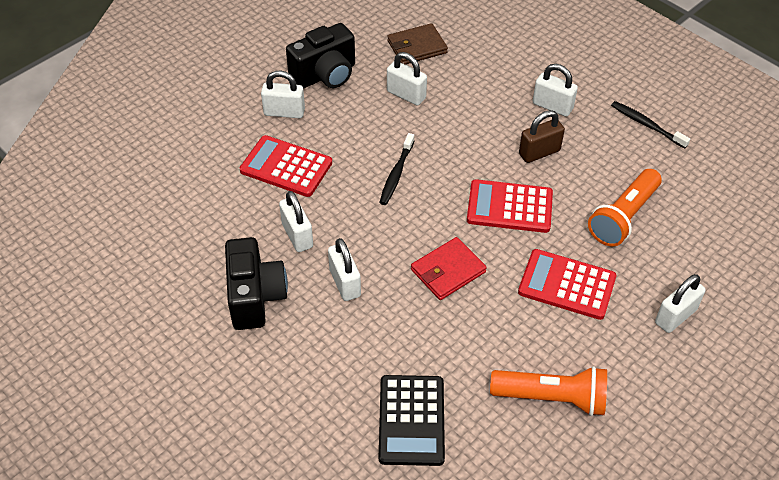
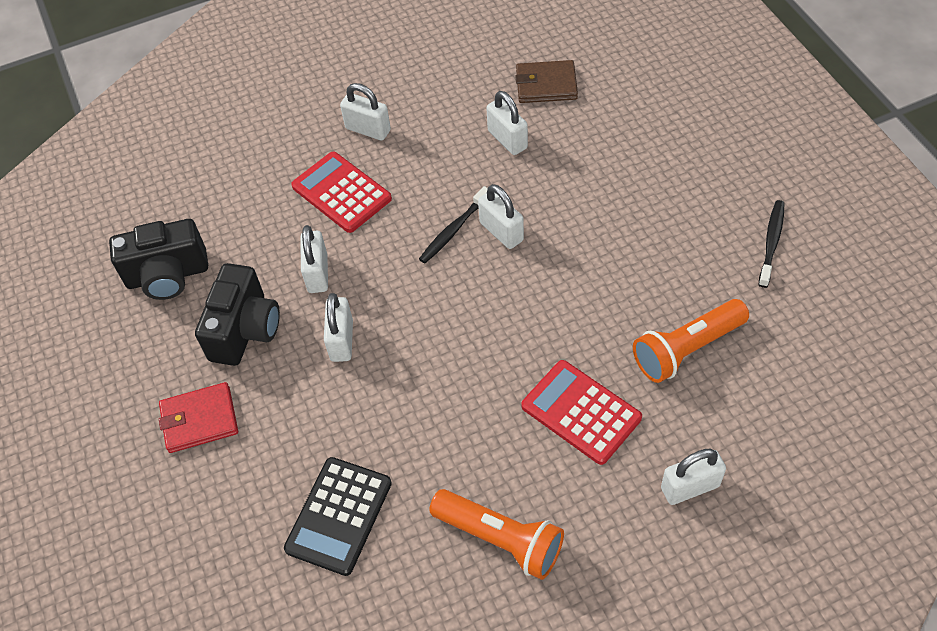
camera: 25 degrees right, 5 degrees up
black camera [286,23,355,89] -> black camera moved to [109,219,208,300]
red wallet [411,237,487,300] -> red wallet moved to [159,382,238,453]
red calculator [467,179,553,233] -> none
brown padlock [519,110,565,163] -> none
white padlock [533,64,578,117] -> white padlock moved to [478,184,524,249]
black toothbrush [611,101,690,149] -> black toothbrush turned 45 degrees clockwise [759,200,784,288]

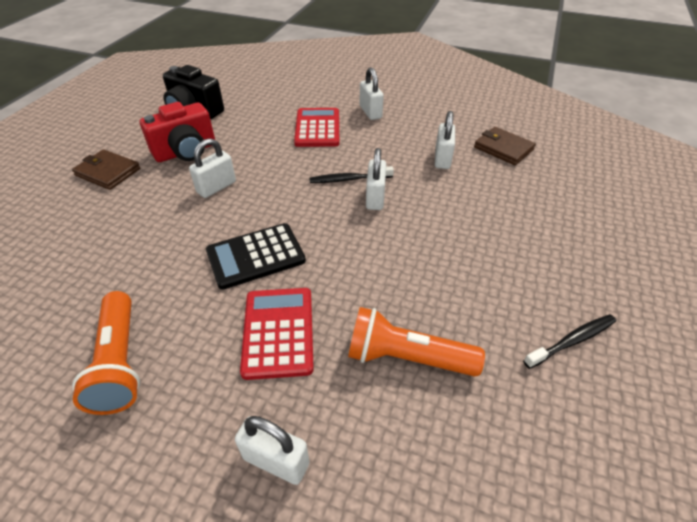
camera: 40 degrees right, 10 degrees down
red wallet [159,382,238,453] -> brown wallet [72,149,140,190]
black camera [195,263,280,366] -> red camera [140,102,215,162]
black calculator [284,457,392,576] -> black calculator moved to [206,223,306,290]
white padlock [301,225,328,293] -> none

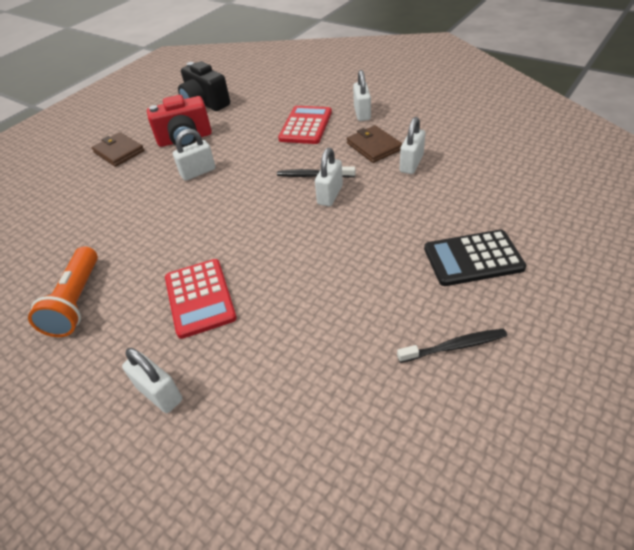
camera: 20 degrees right, 0 degrees up
black calculator [206,223,306,290] -> black calculator moved to [424,230,527,286]
red calculator [240,288,314,380] -> red calculator turned 150 degrees clockwise [165,259,237,339]
orange flashlight [348,307,485,377] -> none
brown wallet [474,127,536,165] -> brown wallet moved to [347,125,402,163]

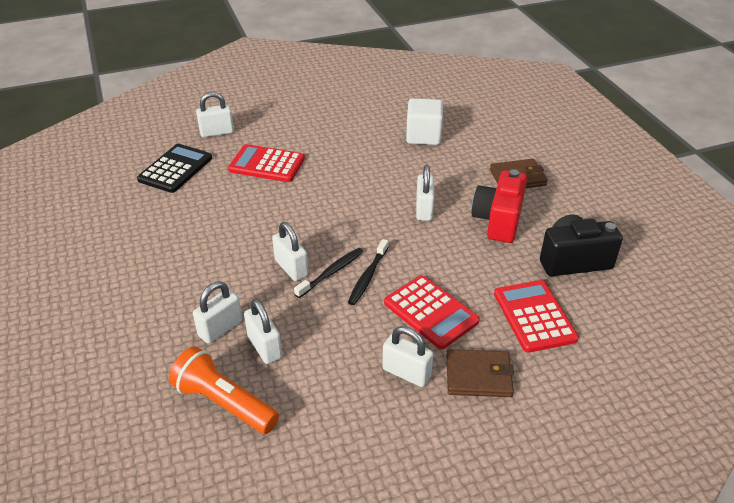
camera: 120 degrees right, 5 degrees down
orange flashlight [28,246,98,337] -> orange flashlight moved to [169,346,279,434]
brown wallet [347,125,402,163] -> brown wallet moved to [446,349,514,397]
black toothbrush [397,329,507,363] -> black toothbrush moved to [348,239,388,305]
black calculator [424,230,527,286] -> black calculator moved to [137,144,212,193]
none -> white padlock [193,281,242,344]
none -> white cube [406,98,443,145]
none -> red calculator [494,280,579,353]

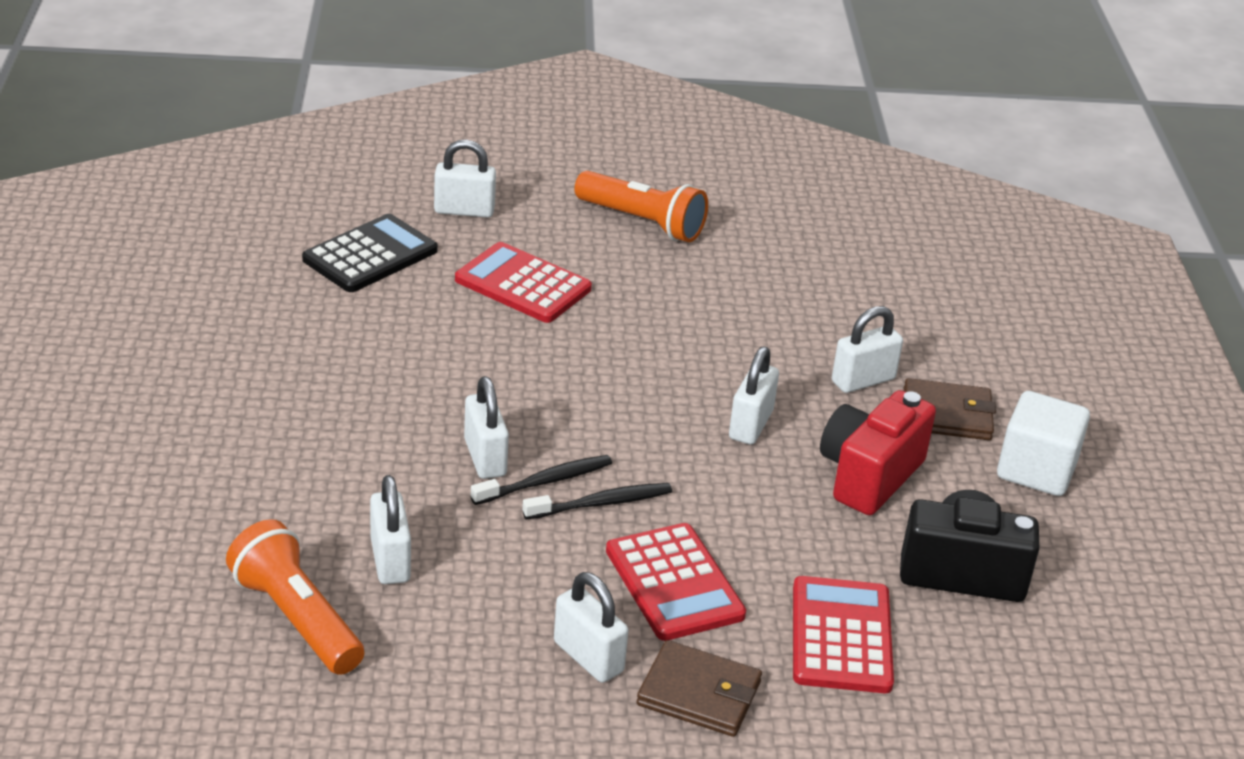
camera: 15 degrees right, 5 degrees down
white padlock [193,281,242,344] -> white padlock moved to [832,306,903,393]
black toothbrush [348,239,388,305] -> black toothbrush turned 150 degrees counterclockwise [522,483,672,519]
white cube [406,98,443,145] -> white cube moved to [997,391,1090,496]
none -> orange flashlight [575,171,708,242]

